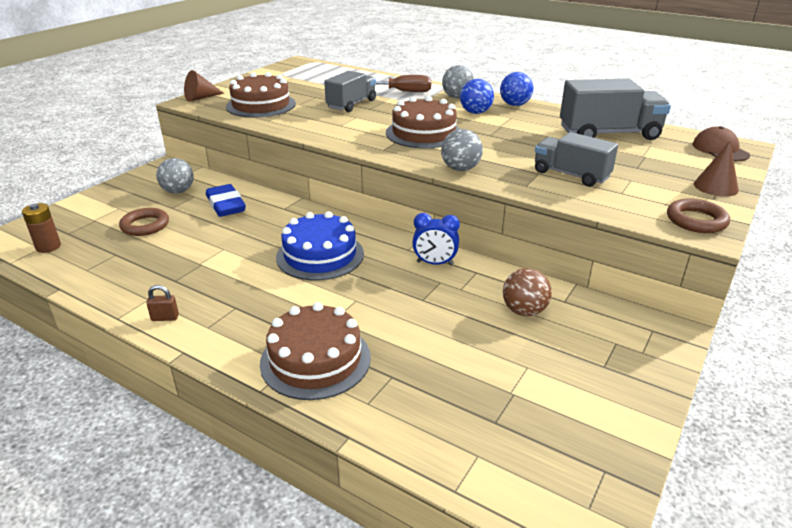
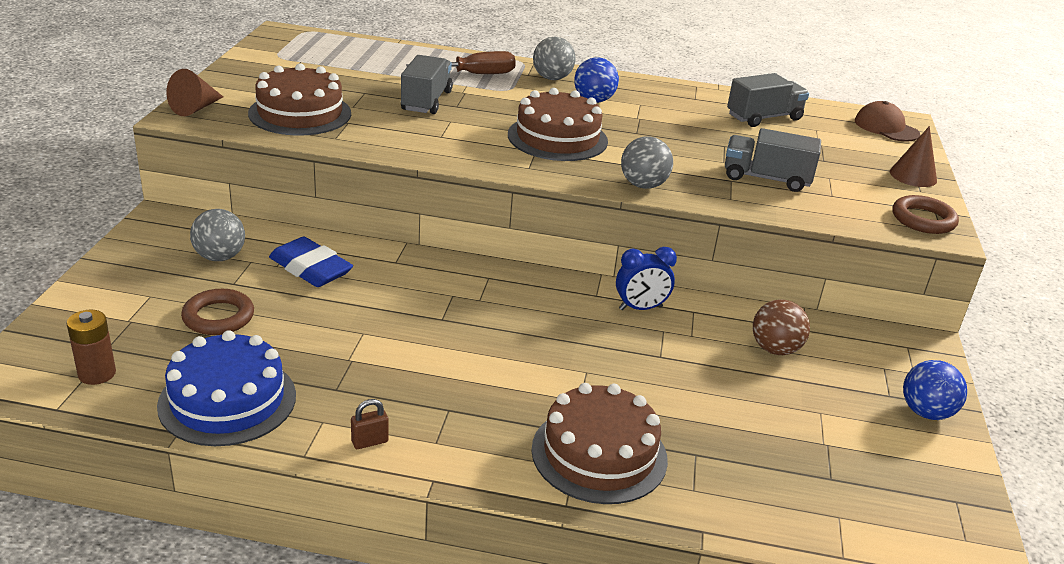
camera: 25 degrees left, 0 degrees up
blue cake [276,212,364,280] -> blue cake moved to [157,330,296,446]
blue ball [500,72,533,106] -> blue ball moved to [903,360,967,420]
grey truck [560,79,671,140] -> grey truck [727,73,809,127], size x0.67

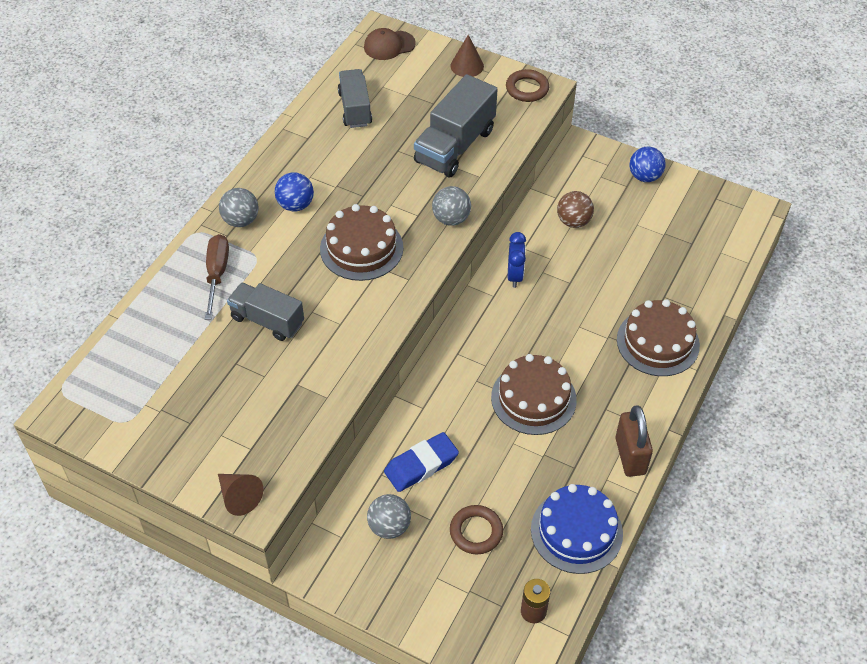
camera: 70 degrees left, 20 degrees up
brown cake [248,63,351,136] -> brown cake moved to [491,354,577,435]
brown padlock [351,399,389,449] -> brown padlock [616,406,653,477], size x2.19
grey truck [725,128,821,192] -> grey truck [414,74,498,177], size x1.50

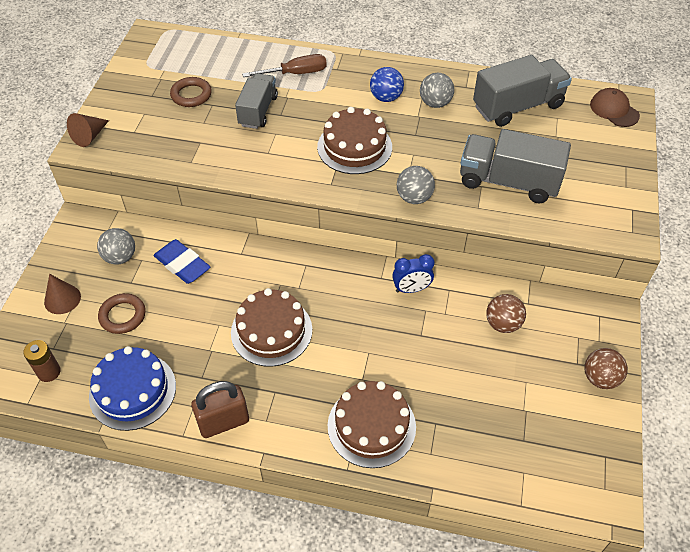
camera: 75 degrees right, 0 degrees up
grey ball [219,188,259,227] -> grey ball moved to [420,73,454,108]
grey truck [338,69,372,128] -> grey truck [473,55,572,127], size x1.50
brown cone [450,35,484,77] -> brown cone moved to [44,274,81,314]
brown ring [506,69,549,102] -> brown ring moved to [170,77,212,107]
blue ball [629,147,666,182] -> brown ball [584,348,628,389]

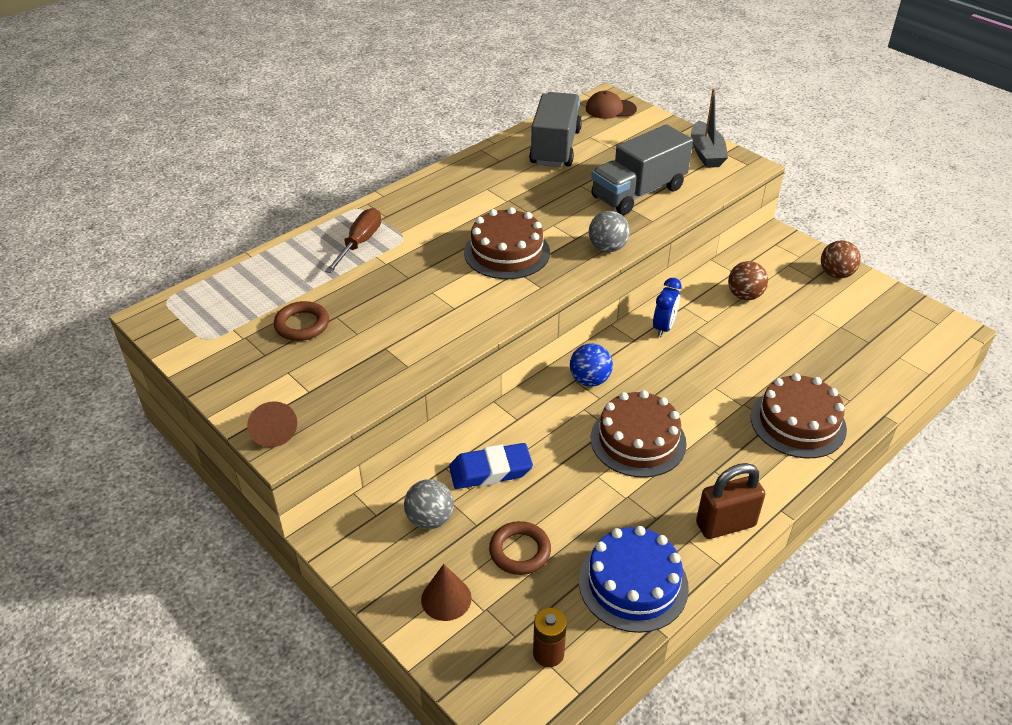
camera: 55 degrees left, 10 degrees down
brown padlock [191,381,249,438] -> brown padlock turned 60 degrees clockwise [696,463,765,539]
grey truck [235,73,278,129] -> none
blue ball [370,67,404,102] -> blue ball moved to [570,344,613,386]
grey ball [420,73,454,108] -> none
none -> grey boat [691,88,728,168]

